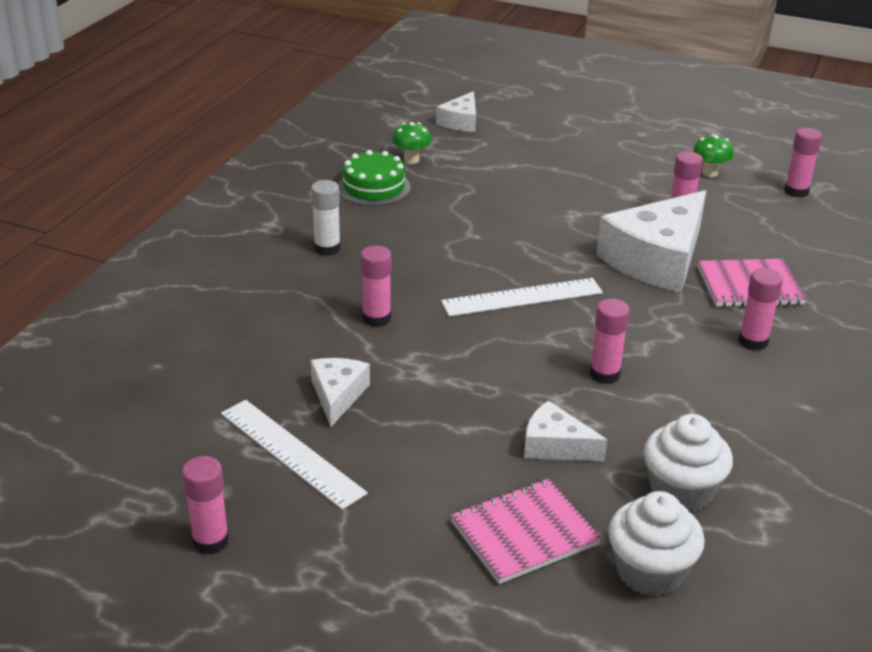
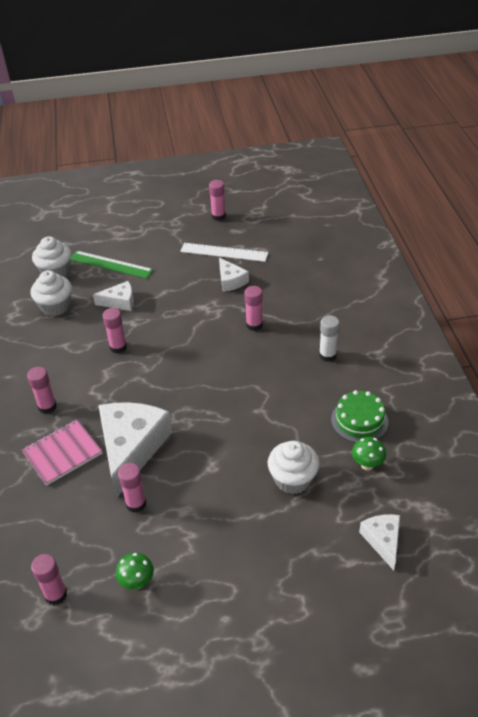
camera: 150 degrees right, 10 degrees up
white ruler [441,278,603,317] -> none
pink notebook [450,479,602,584] -> green ruler [71,251,153,279]
none -> white cupcake [268,441,319,494]

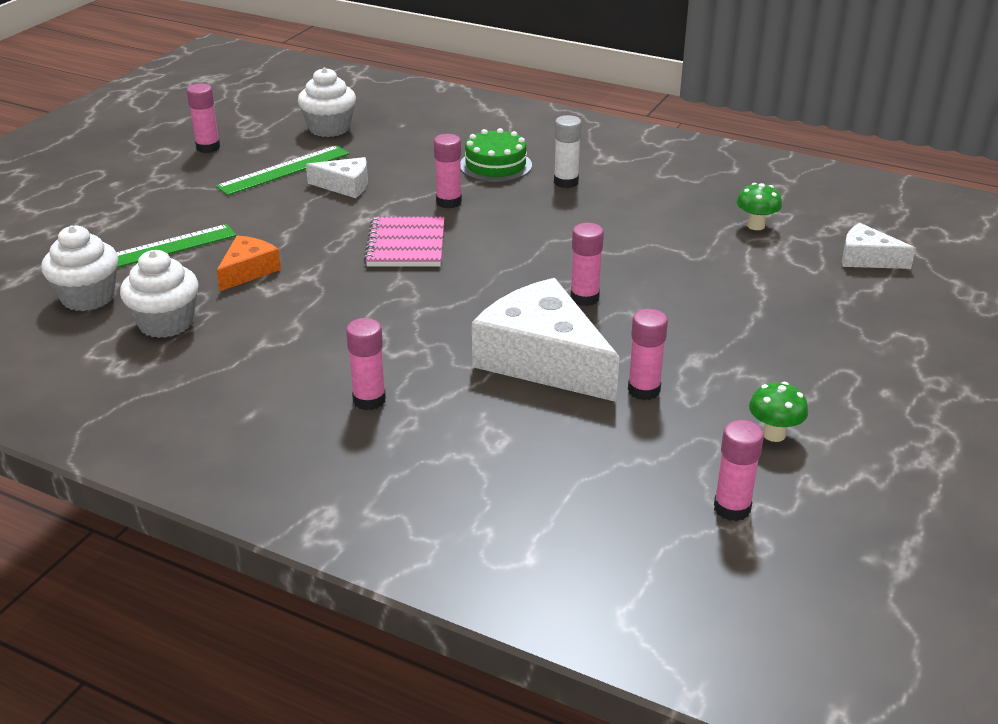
camera: 55 degrees left, 10 degrees down
pink notebook [22,420,102,486] -> pink notebook moved to [364,217,444,266]
white cheese [93,281,134,311] -> orange cheese [217,236,281,291]
pink glue stick [103,308,127,354] -> pink glue stick moved to [570,223,604,306]
white ruler [180,243,268,262] -> green ruler [216,145,349,195]
white cupcake [268,441,319,494] -> white cupcake moved to [298,67,356,137]
green cake [331,390,388,443] -> green cake moved to [460,128,532,182]

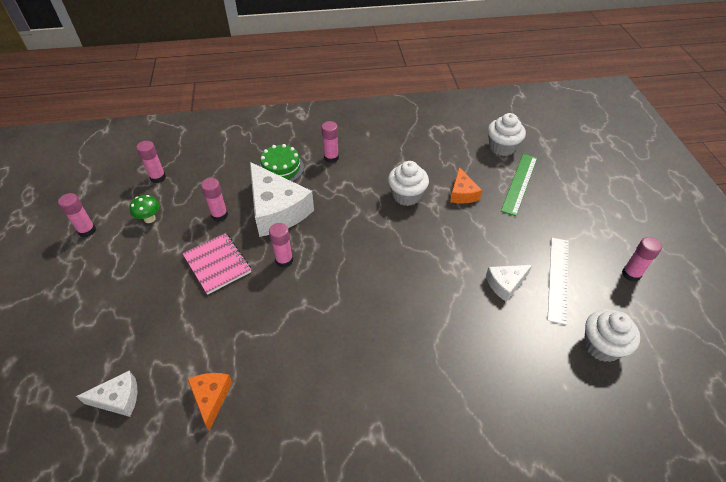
camera: 145 degrees right, 15 degrees up
white cupcake [120,250,199,338] -> white cupcake moved to [388,161,429,206]
green ruler [216,145,349,195] -> white ruler [548,238,569,325]
pink notebook [364,217,444,266] -> pink notebook moved to [182,233,251,295]
pink glue stick [434,134,462,209] -> pink glue stick moved to [58,193,96,237]
green cake [460,128,532,182] -> green cake moved to [259,144,304,182]
white cheese [472,278,619,402] -> white cheese turned 45 degrees clockwise [250,162,314,237]
white glue stick [554,115,582,188] -> none
green mushroom [736,183,782,230] -> orange cheese [188,373,233,431]

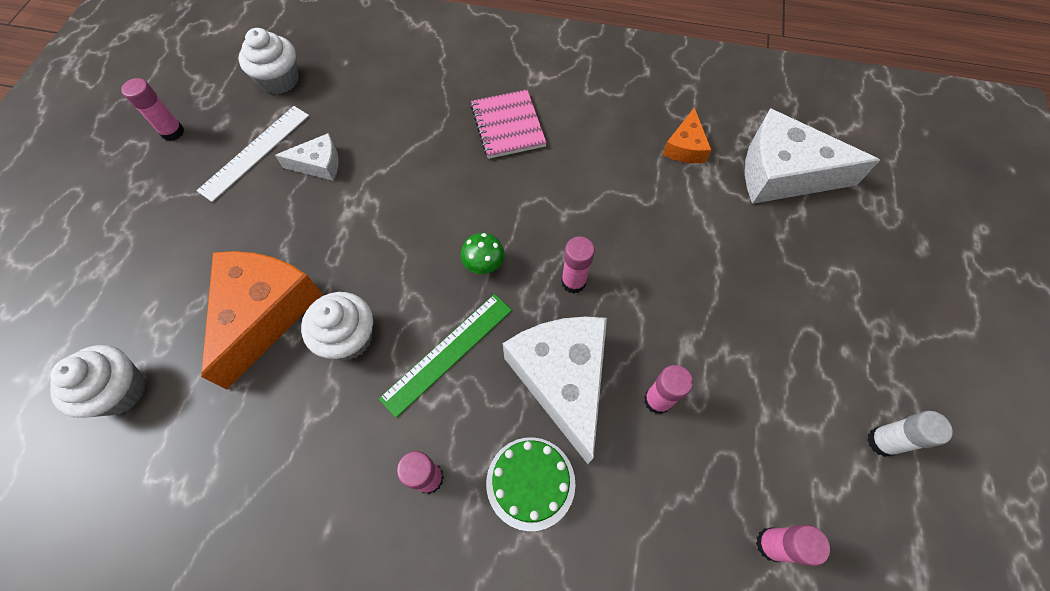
camera: 160 degrees left, 15 degrees up
pink glue stick [58,193,96,237] -> white glue stick [867,411,953,457]
white cheese [76,371,138,417] -> white cheese [745,108,880,204], size x1.98
green mushroom [130,195,159,223] -> green mushroom moved to [461,233,505,274]
pink notebook [182,233,251,295] -> pink notebook moved to [471,89,547,159]
orange cheese [450,167,482,203] -> orange cheese [201,251,323,390], size x1.98
green ruler [501,154,537,216] -> green ruler moved to [379,294,512,418]

